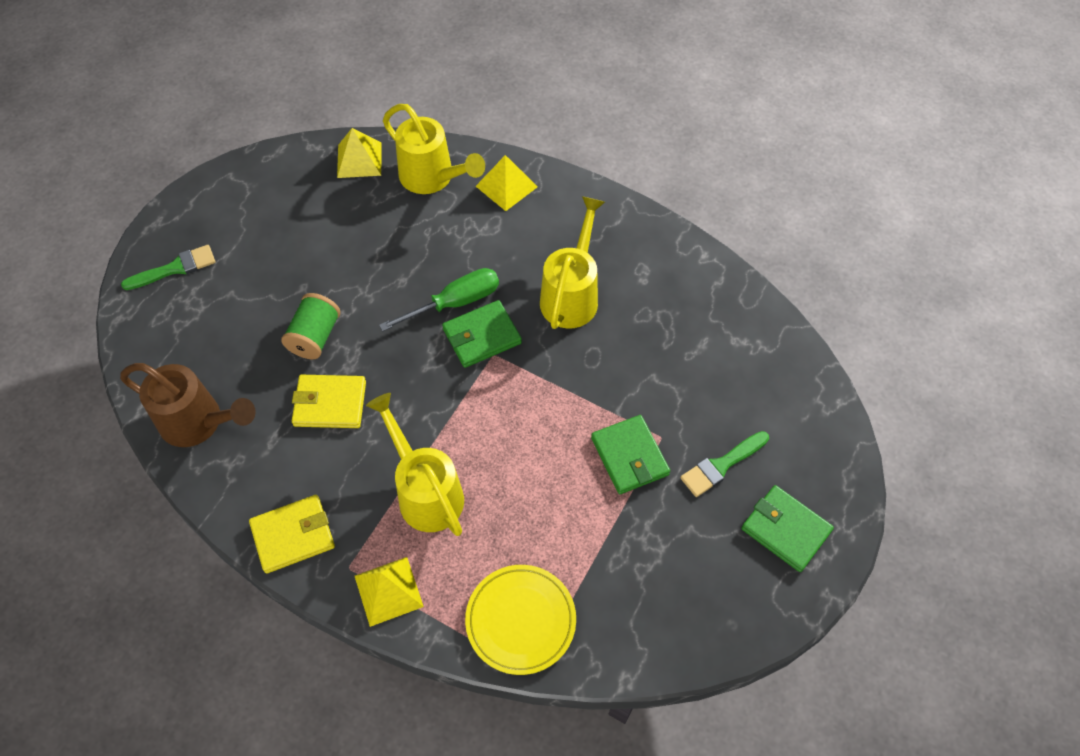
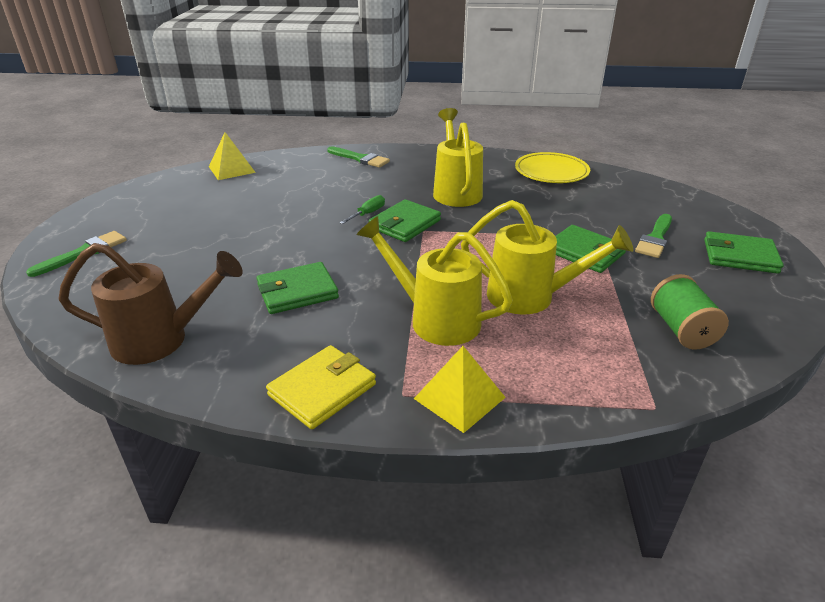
camera: 25 degrees left, 25 degrees down
green spool [281,293,341,359] -> green spool moved to [651,274,729,350]
yellow wallet [292,375,366,428] -> green wallet [257,262,339,314]
green screwdriver [379,268,499,331] -> green screwdriver [339,195,385,224], size x0.56
yellow watering can [383,104,485,194] -> yellow watering can moved to [461,200,633,315]
yellow plate [465,565,576,675] -> yellow plate moved to [515,152,590,183]
yellow pyramid [476,155,538,211] -> green brush [327,146,390,168]

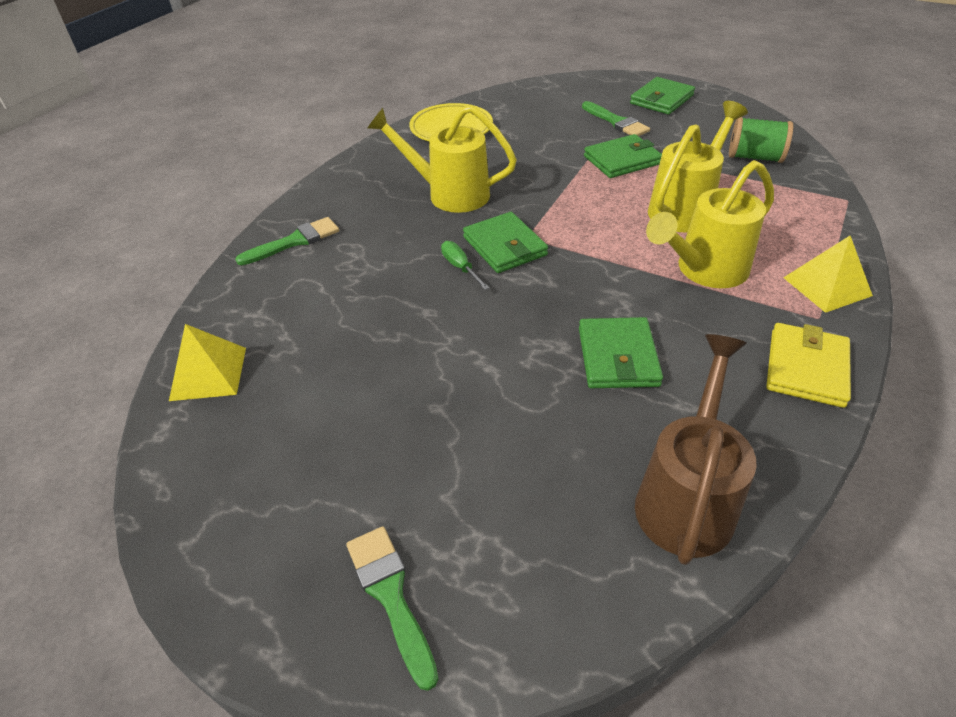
camera: 65 degrees left, 10 degrees up
yellow wallet [266,345,376,429] -> yellow wallet turned 45 degrees clockwise [766,323,851,408]

